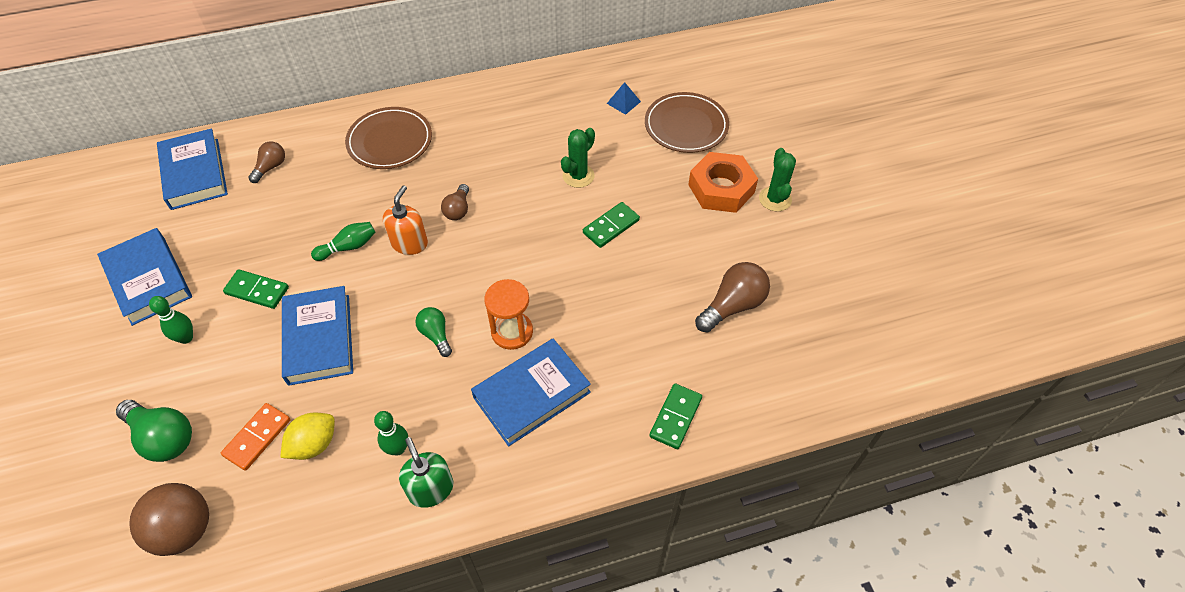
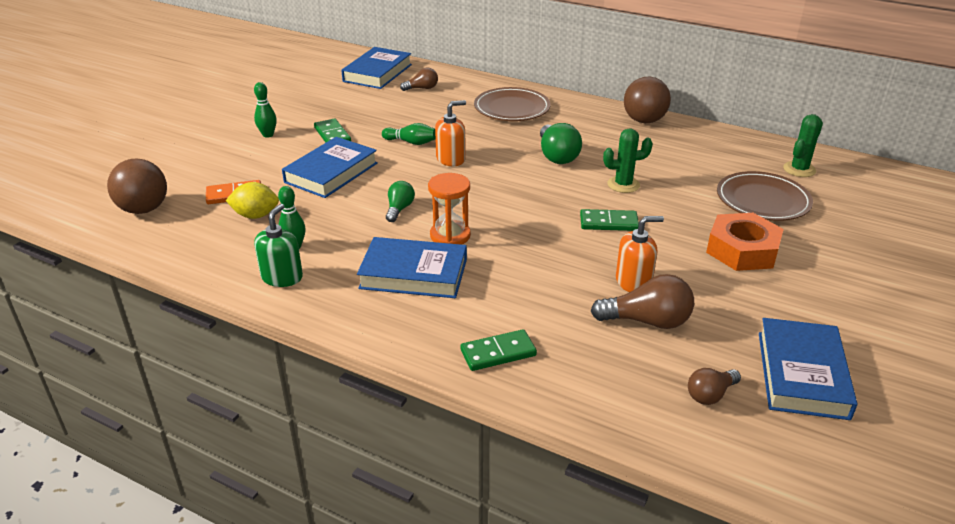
camera: 45 degrees right, 20 degrees down
blue book [97,228,192,326] -> blue book moved to [759,318,857,420]
green light bulb [116,400,192,462] -> green light bulb moved to [540,123,582,164]
brown light bulb [441,184,469,220] -> brown light bulb moved to [688,368,741,405]
blue pyramid [607,82,641,115] -> none
green cactus [759,148,796,211] -> green cactus moved to [783,114,823,177]
none -> orange soap dispenser [616,216,664,292]
none -> brown ball [624,77,671,123]

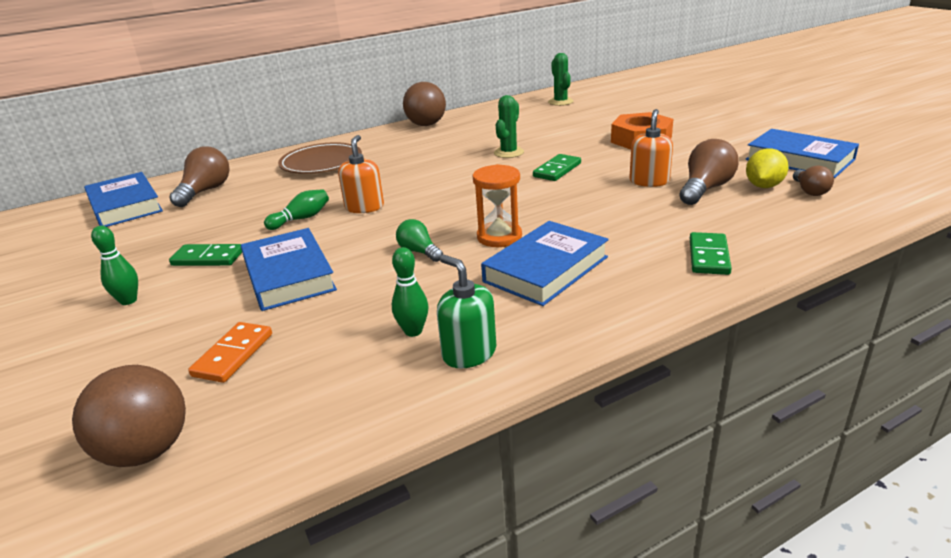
camera: 55 degrees left, 5 degrees down
yellow lemon [226,182,279,219] -> yellow lemon moved to [746,148,789,188]
brown light bulb [400,68,438,91] -> brown light bulb [169,146,230,207], size x1.65
green light bulb [540,123,582,164] -> none
brown plate [717,171,813,221] -> none

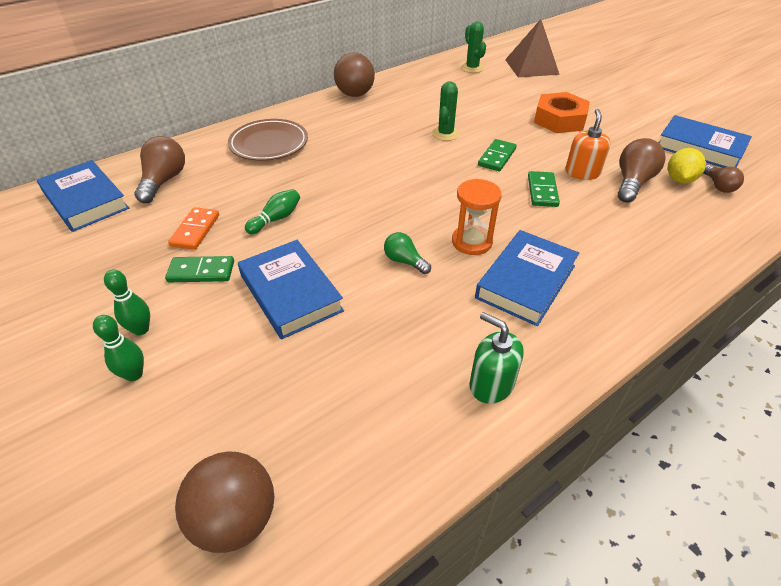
camera: 10 degrees left, 15 degrees up
orange domino [188,322,272,383] -> orange domino moved to [168,207,219,250]
orange soap dispenser [338,135,384,213] -> none
green bowling pin [392,247,429,337] -> green bowling pin moved to [93,315,144,381]
green domino [690,232,732,275] -> green domino moved to [528,171,560,207]
none -> brown pyramid [505,19,560,77]

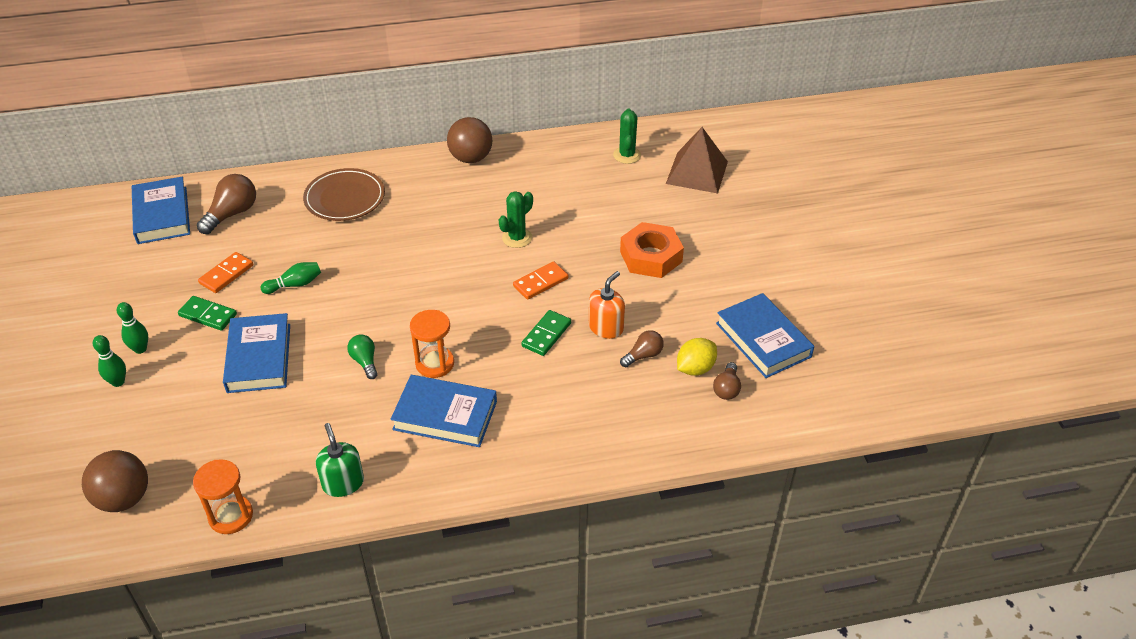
camera: 25 degrees right, 0 degrees up
blue book [475,230,579,326] -> blue book turned 45 degrees clockwise [391,375,497,447]
green domino [478,139,517,171] -> orange domino [513,261,568,300]
brown light bulb [618,138,666,203] -> brown light bulb [620,330,664,367], size x0.61
none -> orange hourglass [193,459,253,534]

